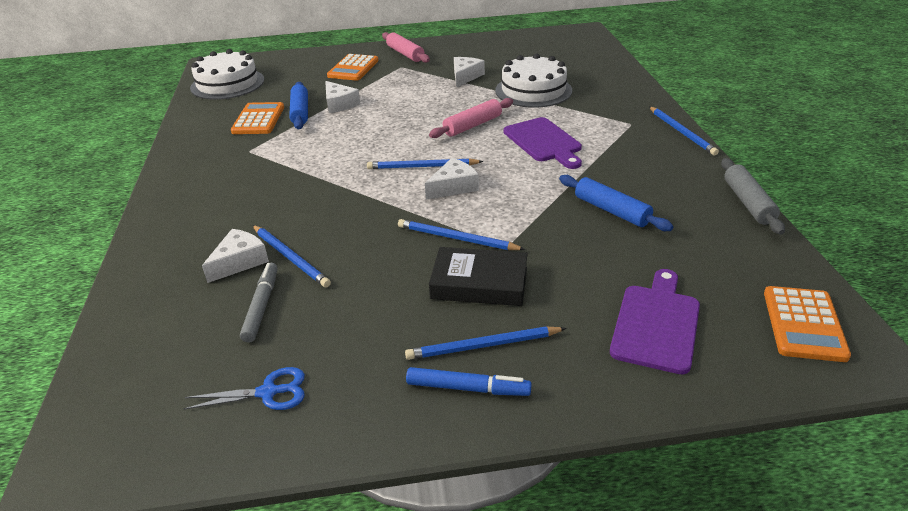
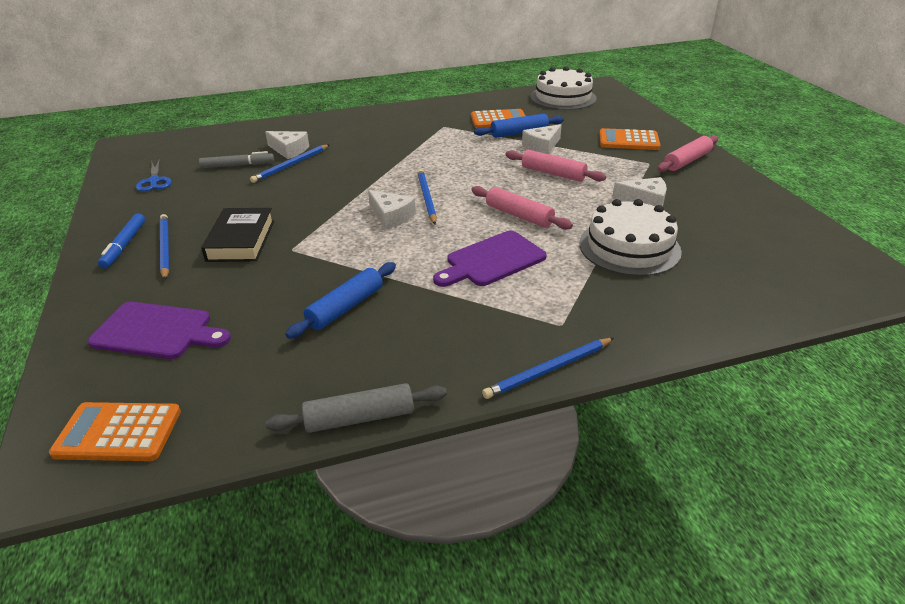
camera: 80 degrees right, 0 degrees up
blue pencil [398,219,525,250] -> none
none -> pink rolling pin [505,150,606,182]

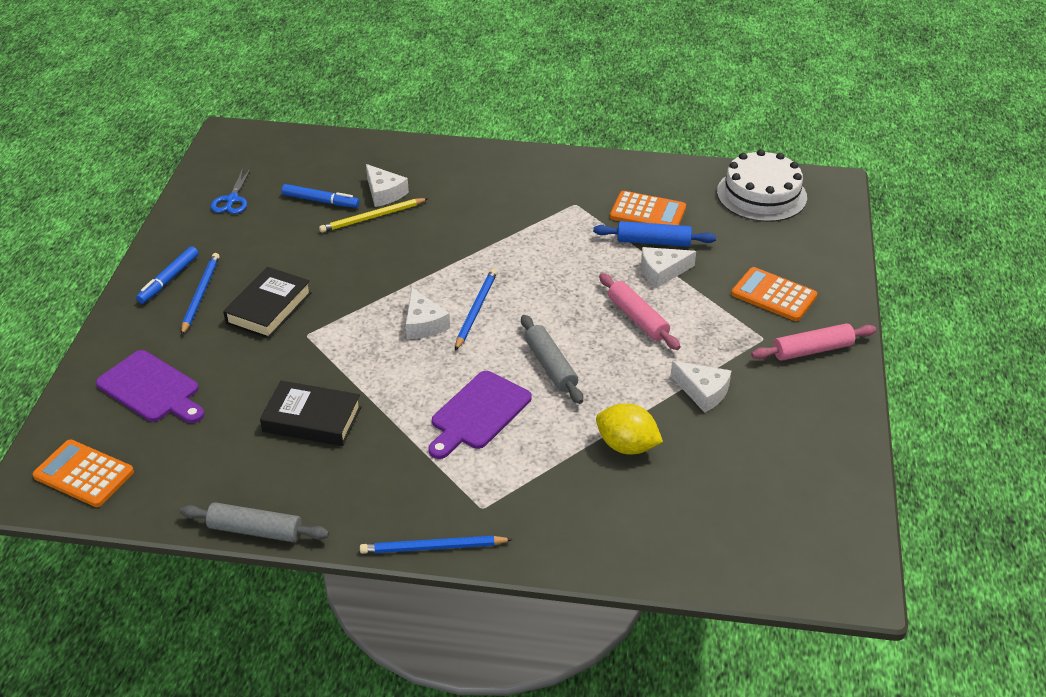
camera: 25 degrees right, 5 degrees up
grey marker [199,151,274,168] -> blue marker [282,184,359,208]
blue pencil [250,144,330,183] -> yellow pencil [319,198,428,233]
blue rolling pin [285,262,396,339] -> black book [260,381,361,446]
purple cutting board [433,231,547,287] -> purple cutting board turned 45 degrees counterclockwise [428,371,532,459]
pink rolling pin [471,186,573,230] -> grey rolling pin [521,315,583,404]
white cake [579,199,682,276] -> yellow lemon [596,403,663,454]

